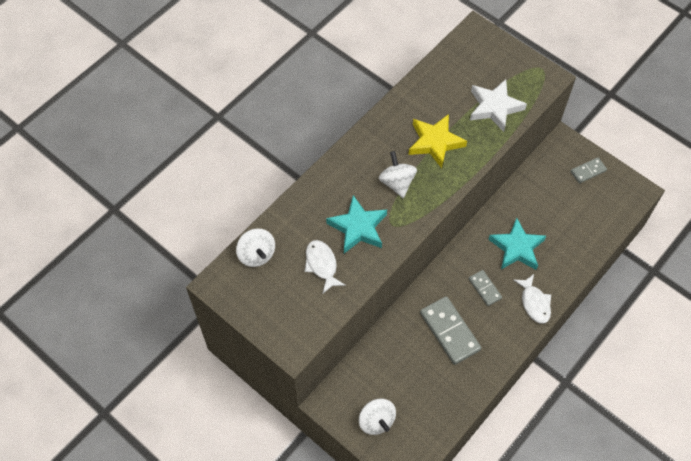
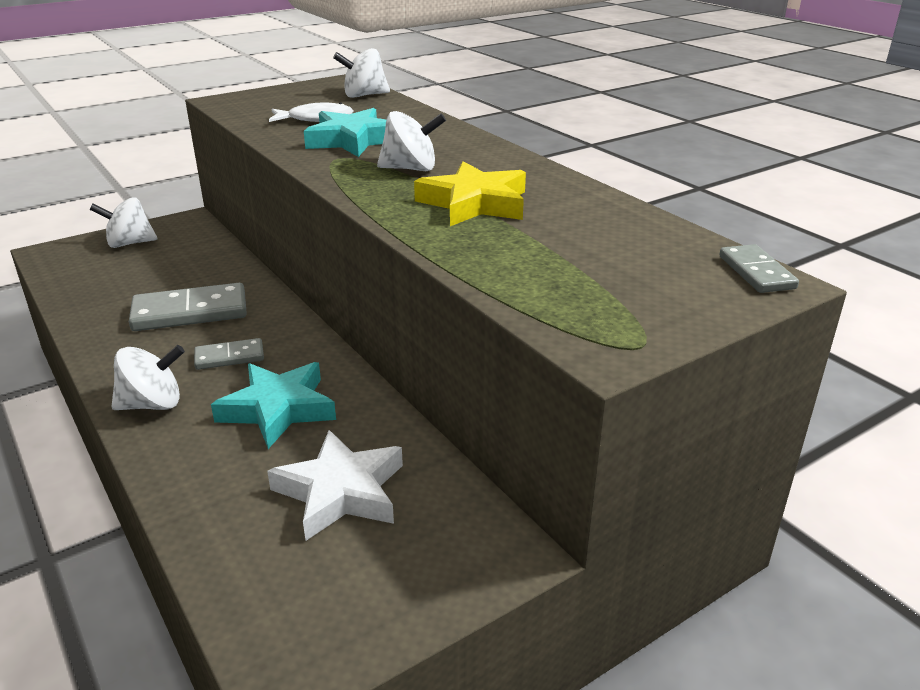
camera: 105 degrees right, 30 degrees down
white star [470,79,527,132] -> white star moved to [267,430,403,541]
white fish [514,274,551,324] -> white spinning top [111,345,185,410]
grey domino [571,157,607,184] -> grey domino moved to [719,244,799,293]

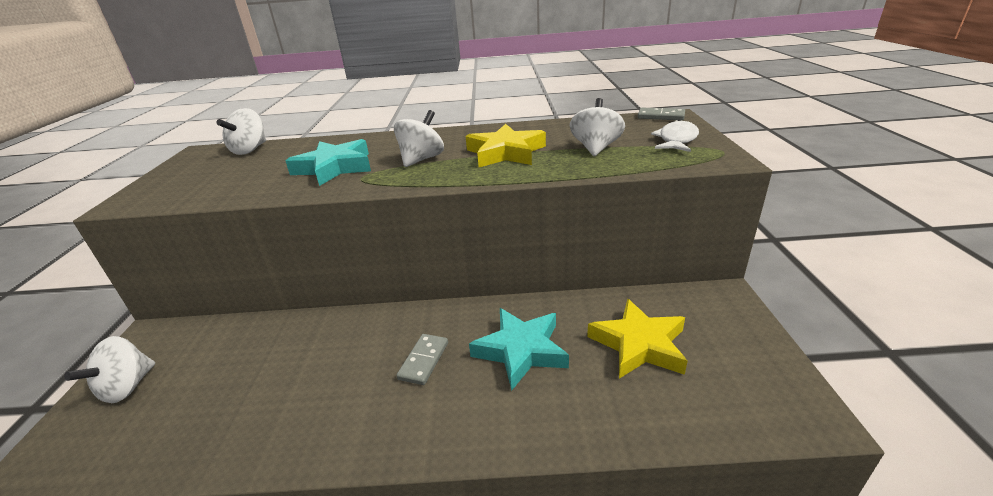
camera: 55 degrees left, 0 degrees up
white spinning top [111,345,185,410] -> white spinning top moved to [570,98,625,156]
grey domino [129,283,247,331] -> none
white star [267,430,403,541] -> yellow star [587,299,688,379]
white fish [269,102,353,122] -> white fish moved to [651,119,699,152]

